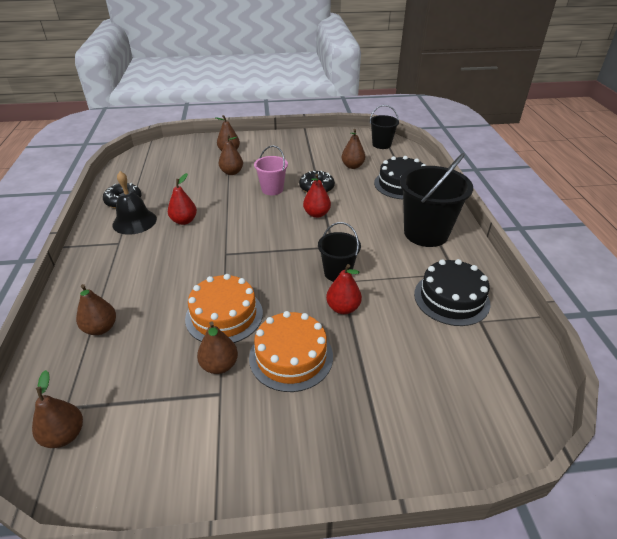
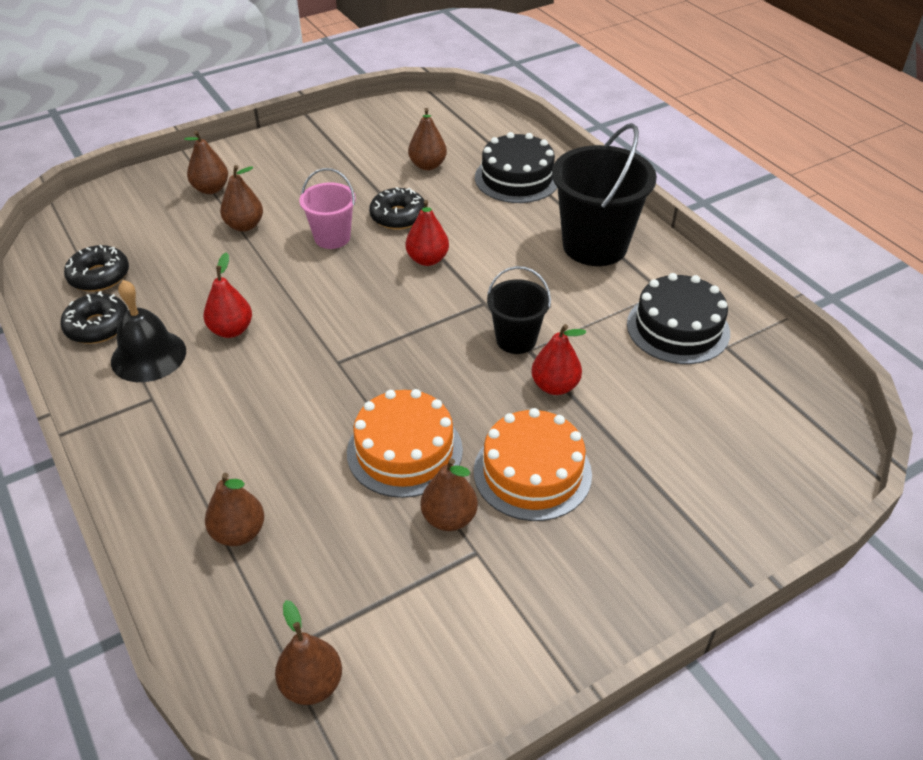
camera: 25 degrees left, 5 degrees up
black bucket [370,105,399,149] -> none
none -> black donut [64,245,129,292]

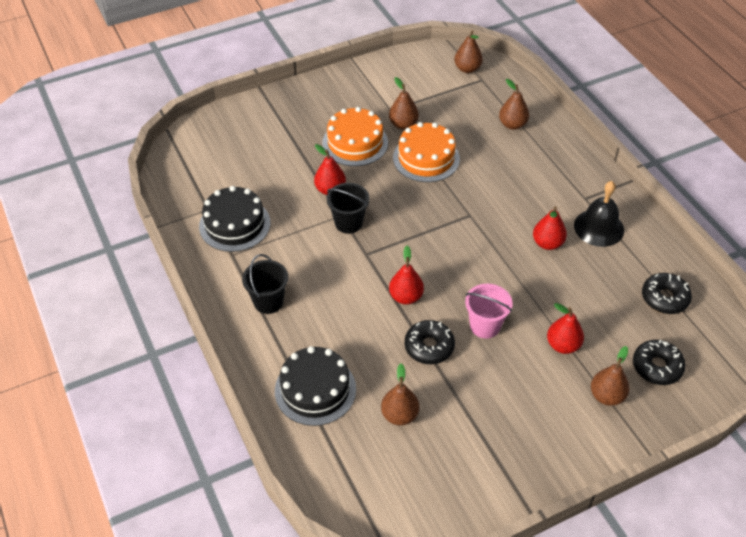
camera: 175 degrees left, 5 degrees up
black donut [60,291,128,344] -> black donut moved to [633,340,686,385]
brown pear [220,165,263,232] -> red pear [547,303,584,354]
black bucket [552,123,657,266] -> black bucket [242,254,288,314], size x0.56

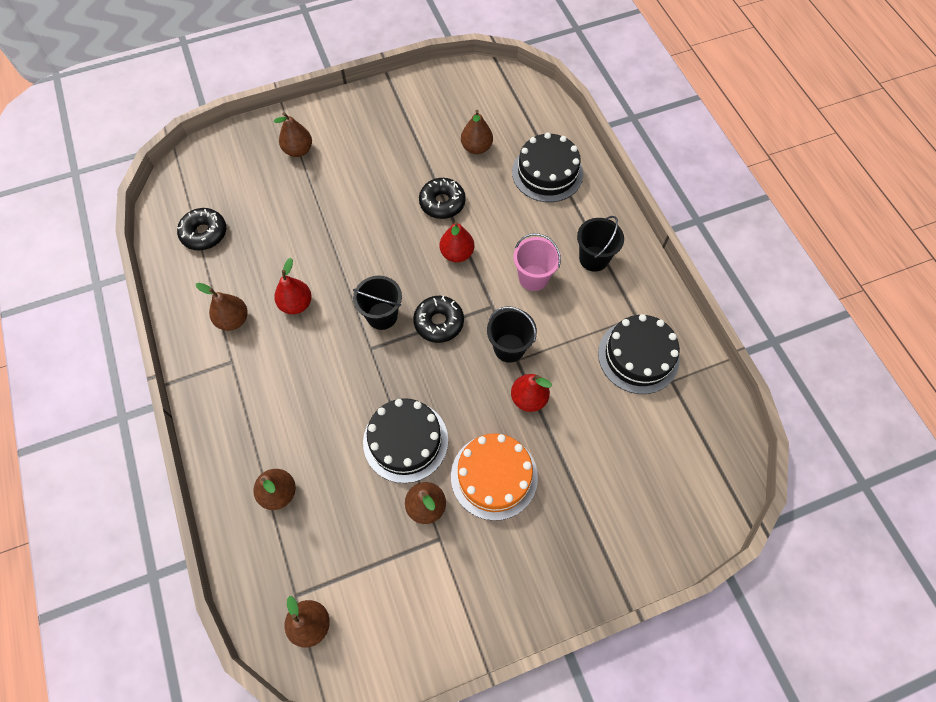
camera: 175 degrees left, 15 degrees up
orange cake [393,122,460,182] -> black cake [363,398,448,483]
pink bucket [465,284,513,339] -> pink bucket moved to [513,233,561,291]
red pear [547,303,584,354] -> none
black bell [574,181,624,247] -> brown pear [196,283,248,331]
black donut [633,340,686,385] -> black donut moved to [413,296,464,343]
none -> black bucket [353,276,402,330]

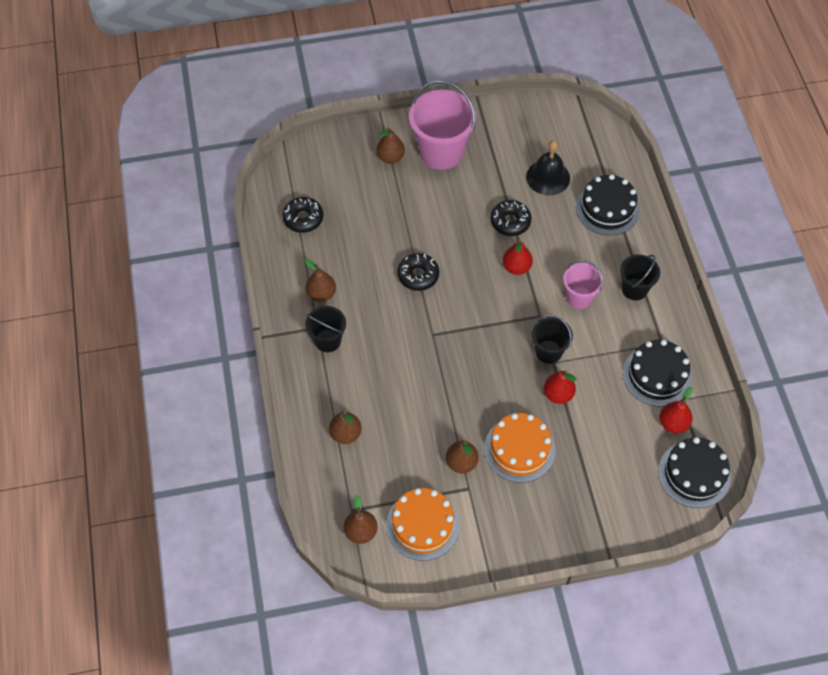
camera: 10 degrees right, 5 degrees down
red pear [274,258,312,314] -> red pear moved to [659,387,693,433]
black bucket [353,276,402,330] -> black bucket moved to [305,306,346,352]
black cake [363,398,448,483] -> black cake moved to [658,437,731,508]
black donut [413,296,464,343] -> black donut moved to [397,253,439,291]
brown pear [461,110,493,154] -> black bell [526,140,570,195]
none -> orange cake [386,488,460,561]
none -> pink bucket [409,80,476,170]

